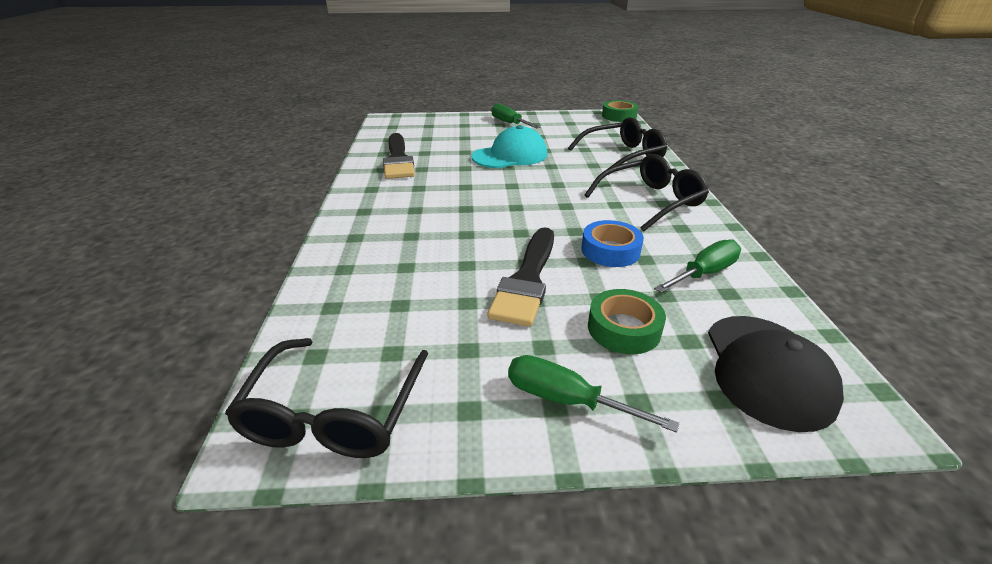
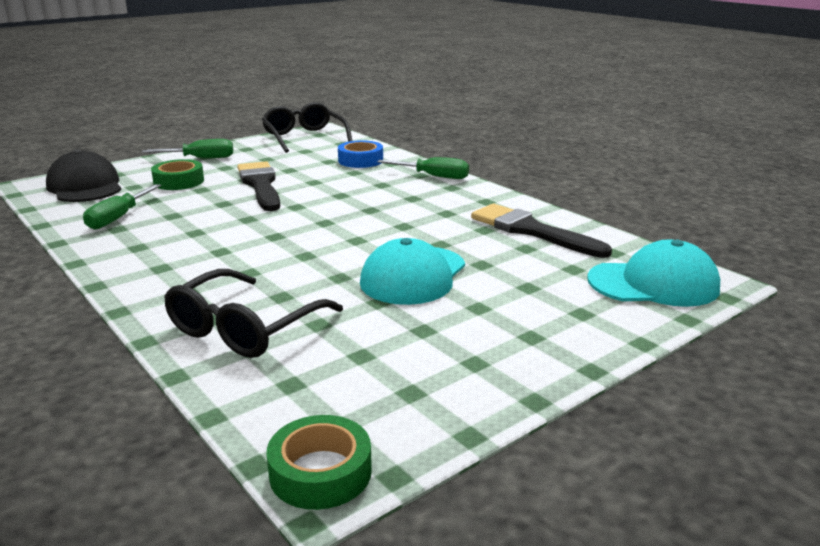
camera: 145 degrees right, 10 degrees down
green screwdriver [492,103,541,128] -> green screwdriver moved to [377,157,469,179]
blue tape [581,220,644,267] -> blue tape moved to [338,140,383,168]
black glasses [584,154,709,231] -> none
none -> turquoise cap [587,239,720,307]

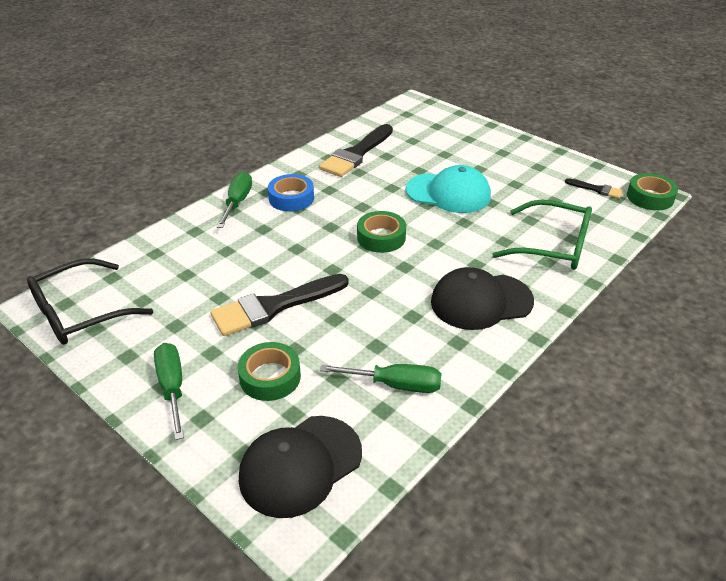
camera: 100 degrees left, 15 degrees up
black glasses [164,269,343,358] -> green glasses [492,199,592,270]
blue tape [338,140,383,168] -> blue tape moved to [268,174,314,212]
turquoise cap [587,239,720,307] -> none
none -> green tape [357,211,406,253]
none -> black cap [431,267,534,330]
none -> black brush [565,178,623,198]

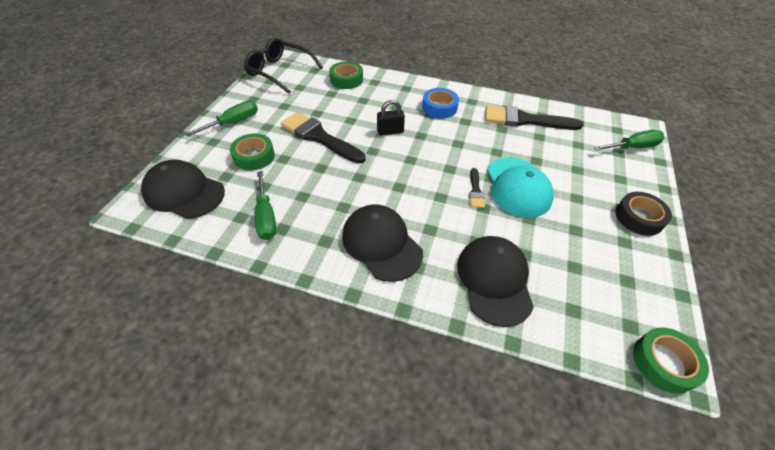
camera: 65 degrees right, 10 degrees up
green screwdriver [217,172,252,228] -> green screwdriver moved to [593,130,665,151]
green tape [357,211,406,253] -> green tape moved to [329,61,363,89]
green glasses [492,199,592,270] -> black cap [457,236,534,327]
black brush [565,178,623,198] -> black brush moved to [469,168,485,208]
none -> black padlock [377,100,405,136]
none -> black tape [616,192,672,236]

